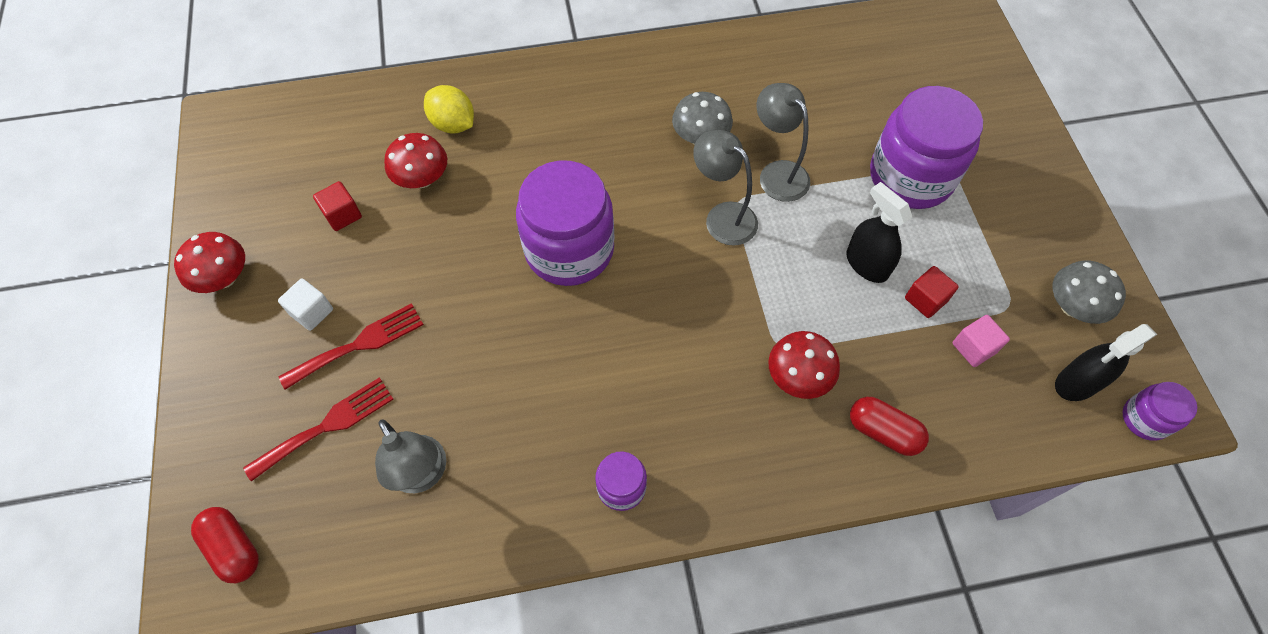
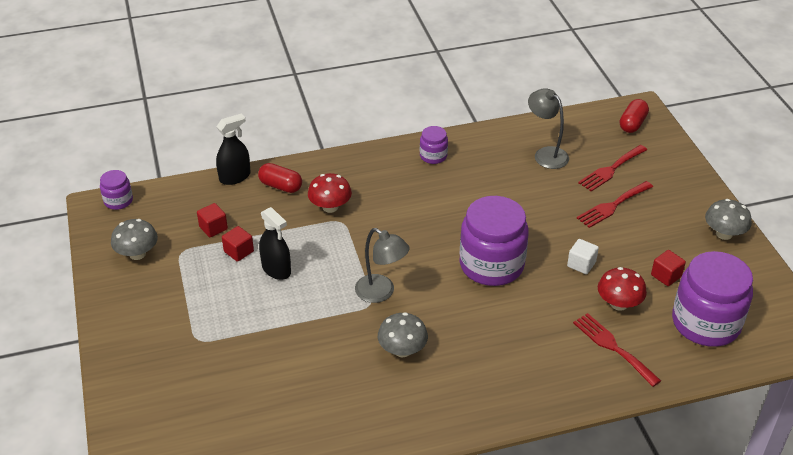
camera: 175 degrees right, 20 degrees down
red mushroom [174,232,245,293] -> grey mushroom [705,199,752,240]
red capsule [191,507,259,583] -> red capsule turned 75 degrees clockwise [620,99,649,133]
white cube [278,278,333,331] -> white cube moved to [567,239,599,274]
yellow lemon [424,85,474,133] -> red fork [573,313,661,387]
grey lamp [757,83,810,202] -> none
purple jar [870,86,983,209] -> purple jar moved to [672,251,753,347]
pink cube [952,315,1010,367] -> red cube [197,203,228,237]
black spray bottle [1055,324,1157,401] -> black spray bottle moved to [216,113,251,185]

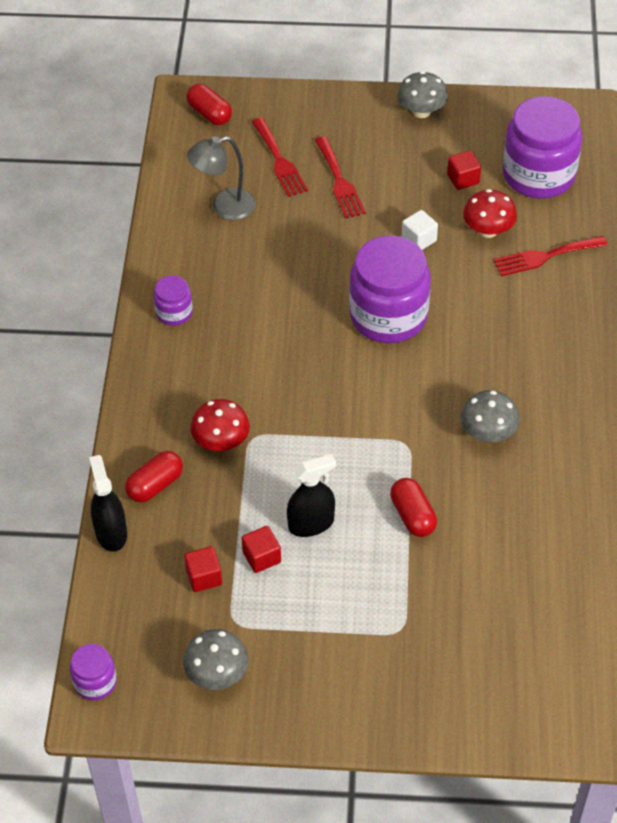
camera: 70 degrees left, 10 degrees up
grey lamp [355,228,410,303] -> none
none -> red capsule [390,478,437,537]

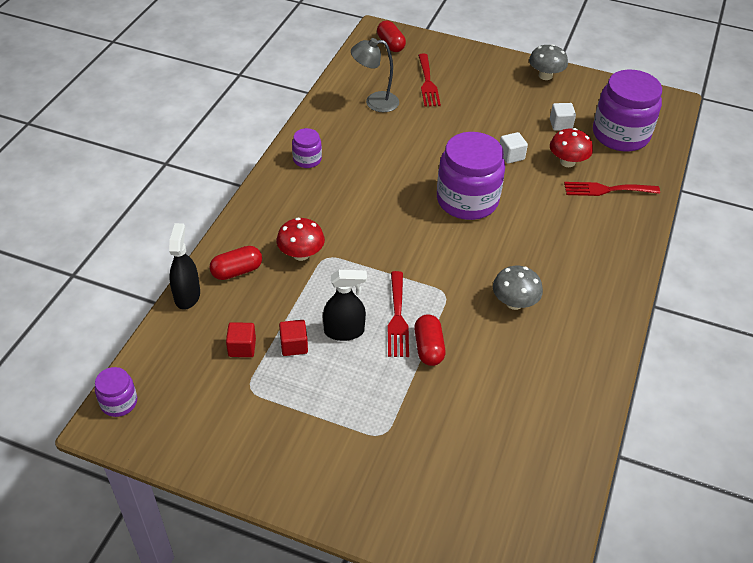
camera: 15 degrees right, 5 degrees down
grey mushroom [183,629,248,690] -> none
red fork [315,136,366,219] -> red fork moved to [388,271,409,357]
red cube [447,151,481,190] -> white cube [550,103,576,131]

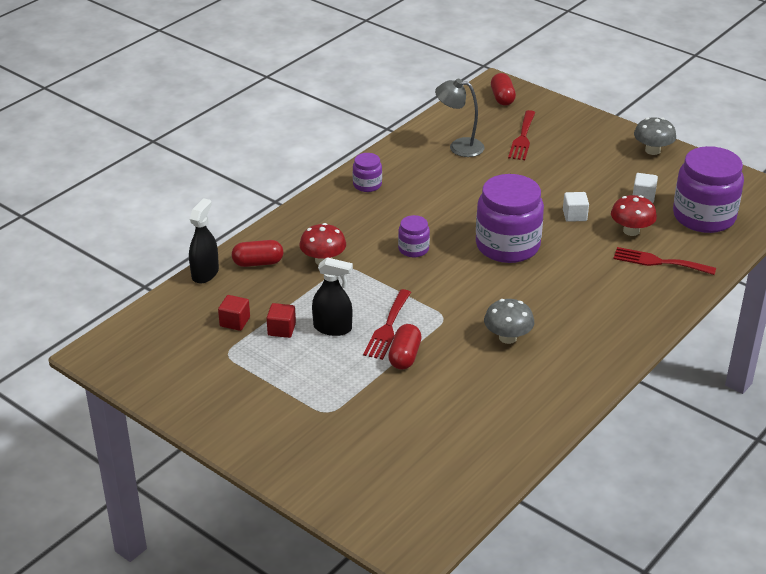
camera: 20 degrees right, 10 degrees down
purple jar [95,367,137,417] -> purple jar moved to [398,215,430,257]

